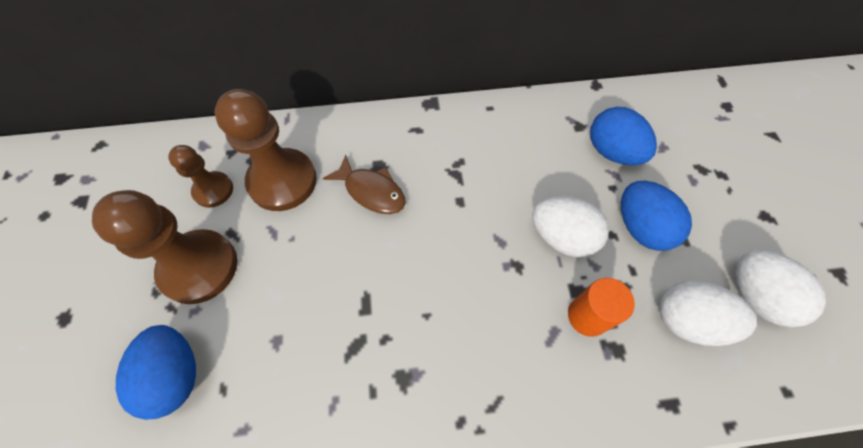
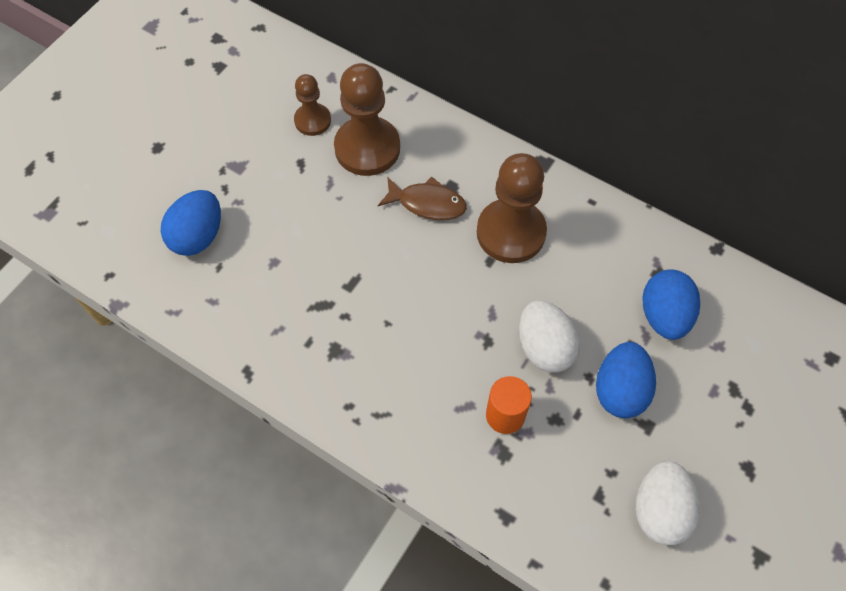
camera: 40 degrees right, 0 degrees up
brown pawn [92,190,237,304] -> brown pawn moved to [477,153,547,263]
brown fish [323,155,406,214] -> brown fish turned 60 degrees counterclockwise [378,176,467,220]
white egg [659,280,757,346] -> none

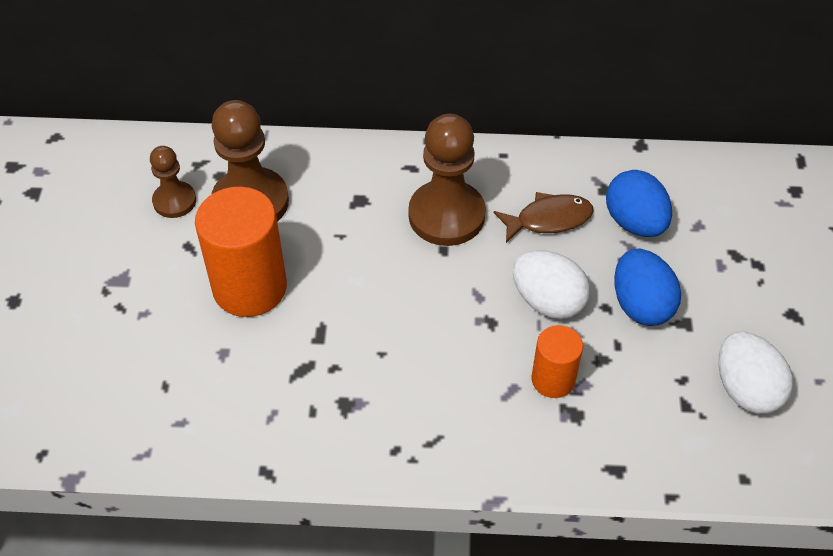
camera: 30 degrees left, 10 degrees down
blue egg [161,190,221,256] -> none
brown fish [378,176,467,220] -> brown fish moved to [494,192,594,243]
none -> orange cylinder [195,187,287,317]

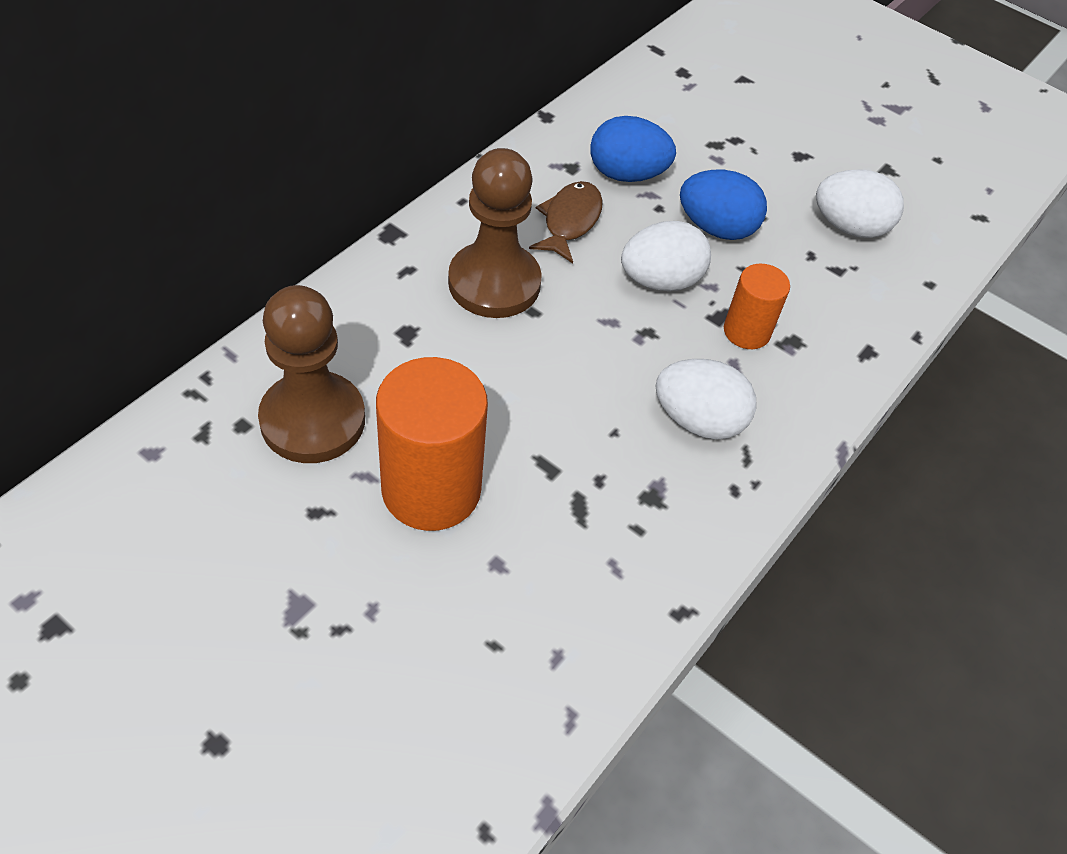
camera: 60 degrees left, 0 degrees up
brown pawn [150,146,196,218] -> none
none -> white egg [655,359,757,440]

